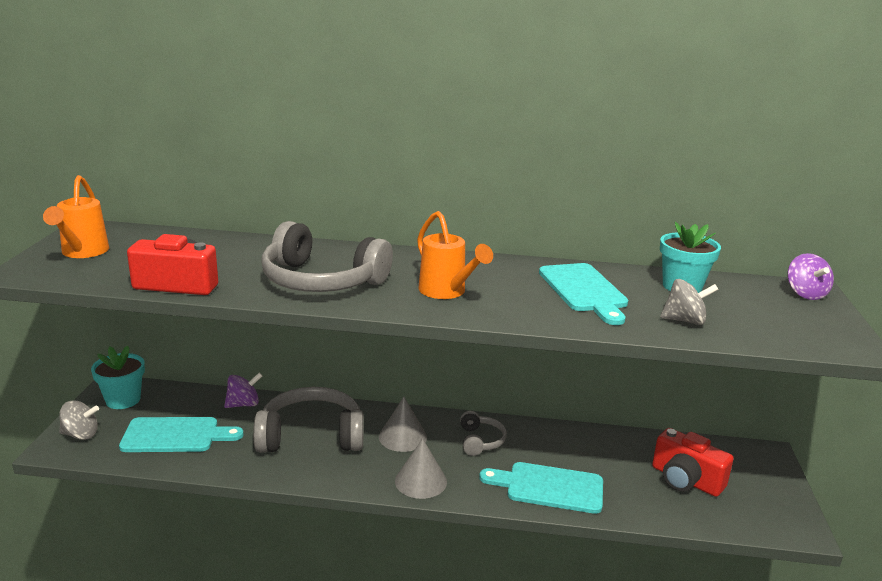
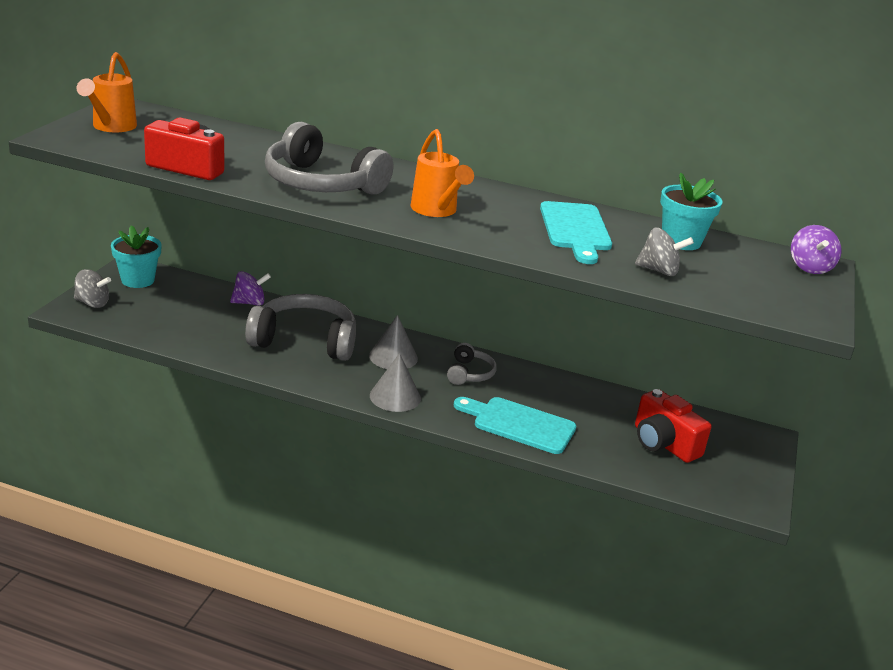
camera: 10 degrees right, 5 degrees up
turquoise cutting board [119,417,244,452] -> none

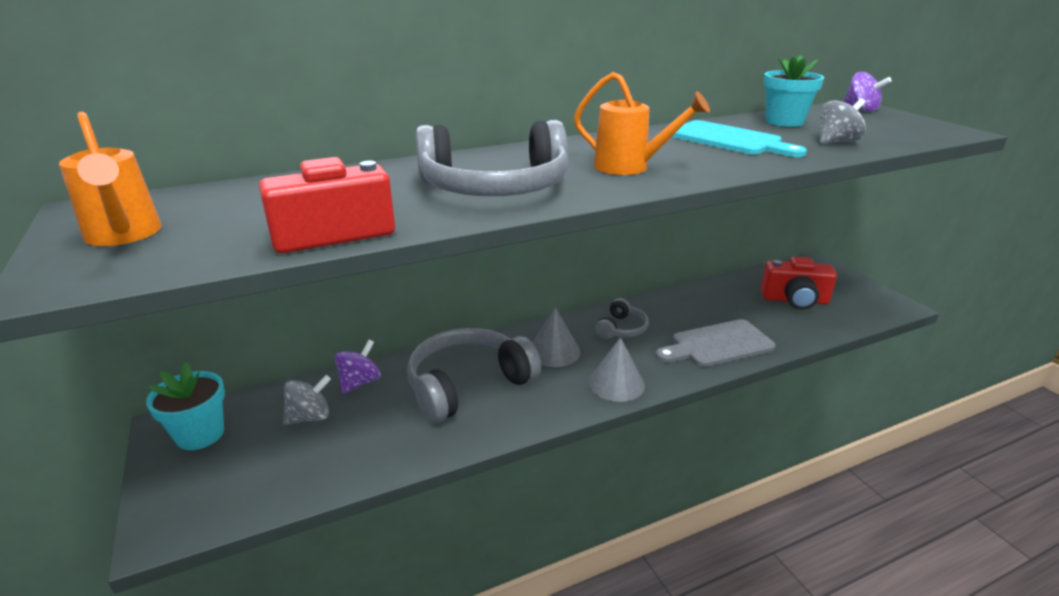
camera: 40 degrees left, 0 degrees up
grey spinning top [74,269,111,308] -> grey spinning top moved to [283,375,331,425]
grey headphones [447,343,497,385] -> grey headphones turned 60 degrees clockwise [595,298,649,339]
turquoise cutting board [454,397,576,454] -> grey cutting board [656,319,776,367]

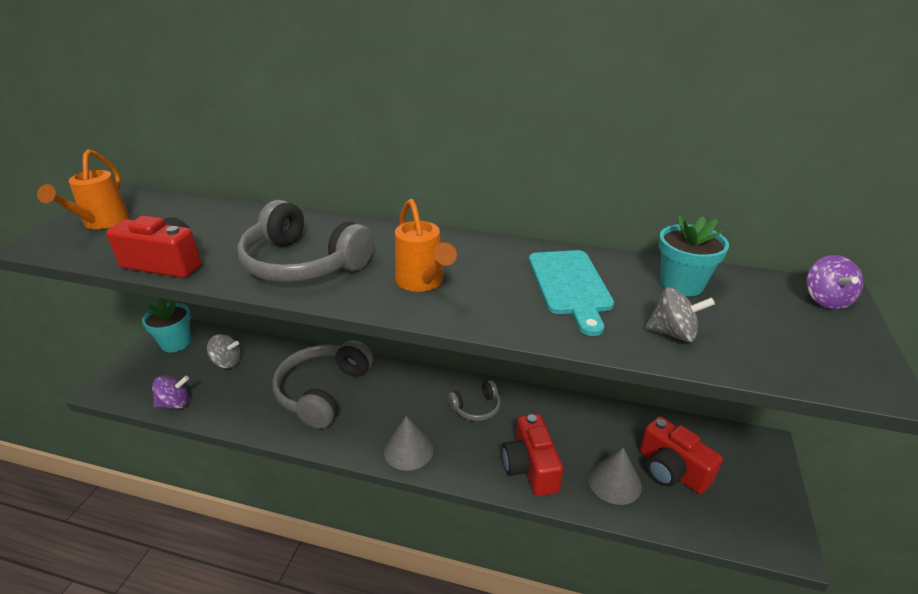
camera: 40 degrees right, 5 degrees up
purple spinning top [335,340,381,394] -> purple spinning top moved to [152,375,189,409]
grey headphones [407,328,541,423] -> grey headphones turned 75 degrees counterclockwise [272,340,373,429]
grey cone [533,307,580,367] -> grey cone moved to [588,447,642,505]
grey cutting board [656,319,776,367] -> red camera [502,414,563,496]

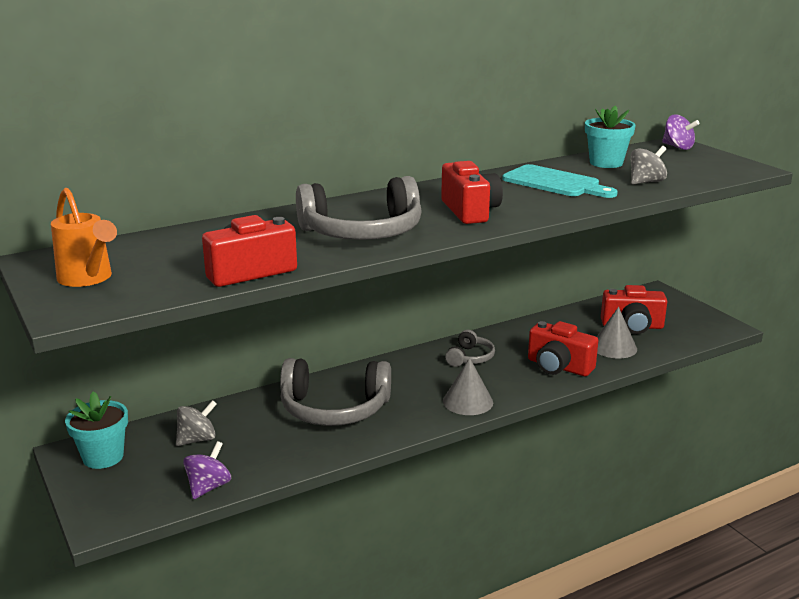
camera: 45 degrees left, 10 degrees down
grey headphones [272,340,373,429] -> grey headphones turned 60 degrees counterclockwise [280,358,391,426]
orange watering can [395,199,457,292] -> red camera [441,161,503,224]

